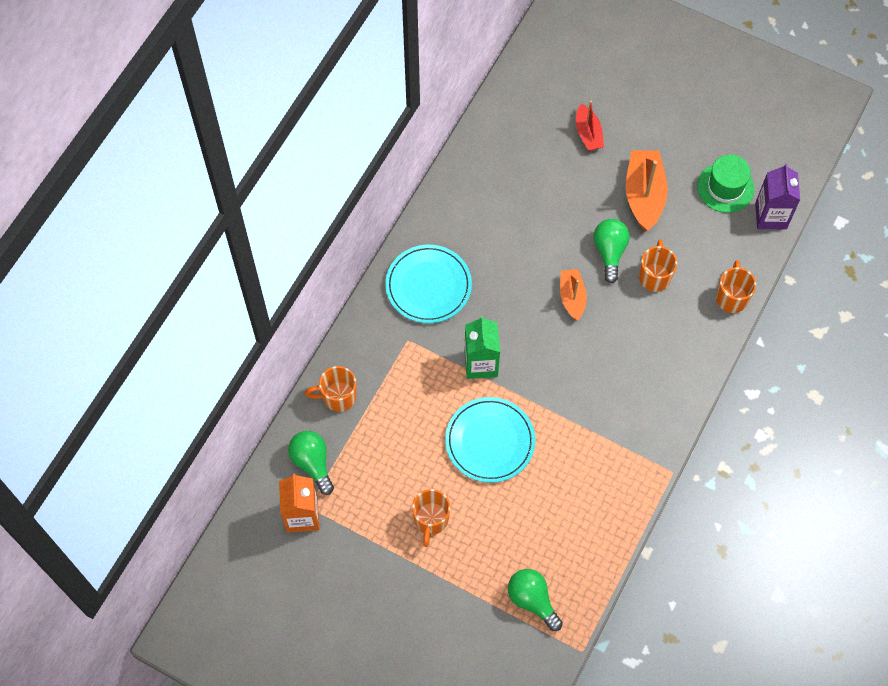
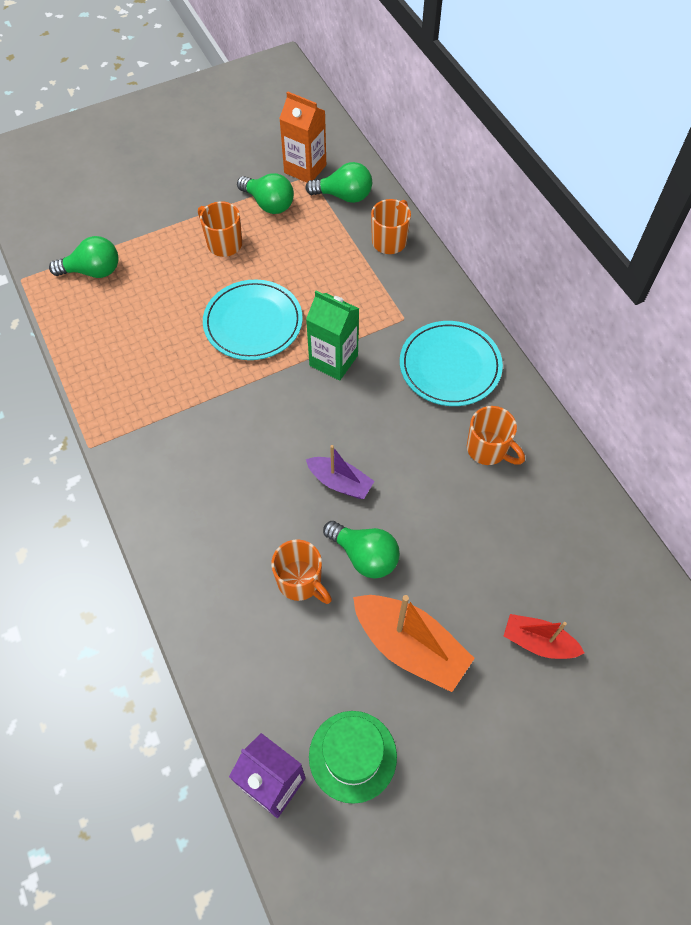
camera: 125 degrees right, 5 degrees down
orange boat [560,269,587,321] -> purple boat [306,445,374,499]
orange mug [716,260,756,313] -> orange mug moved to [467,406,525,465]
none -> green light bulb [237,173,294,214]

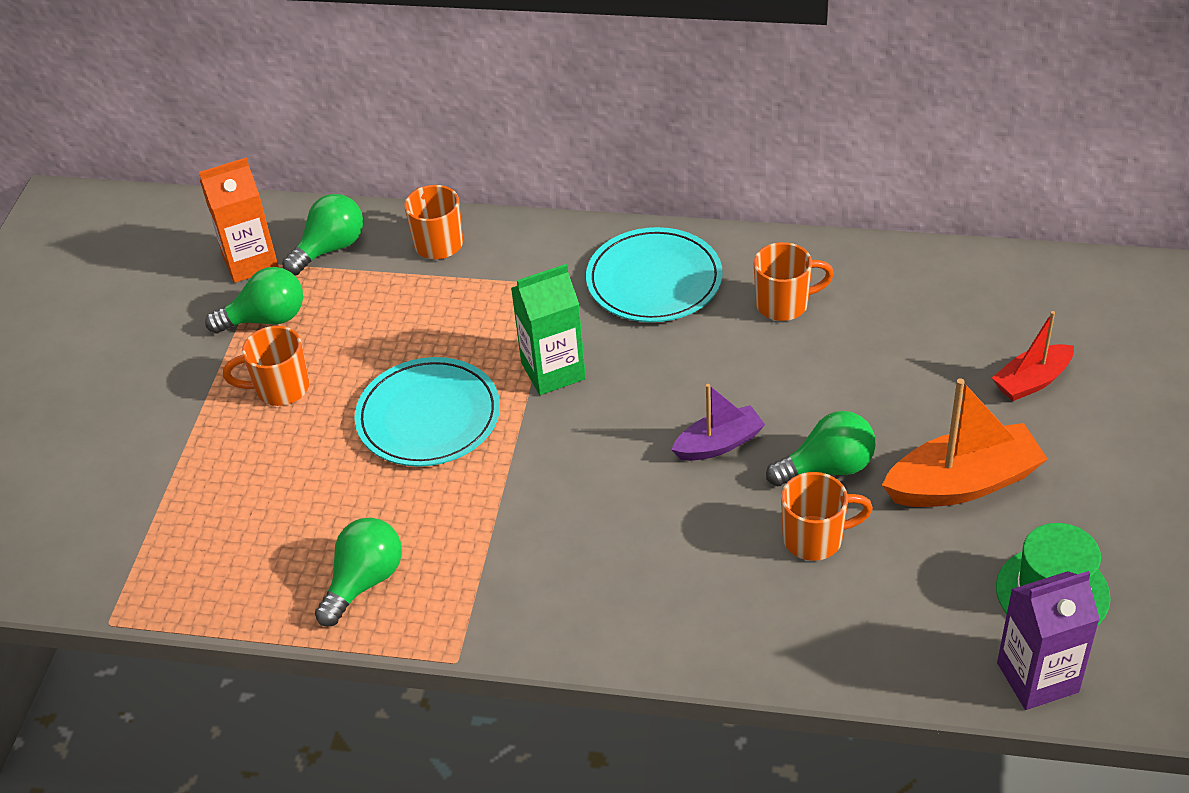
camera: 50 degrees left, 15 degrees down
green light bulb [49,236,119,278] -> green light bulb moved to [315,518,402,627]

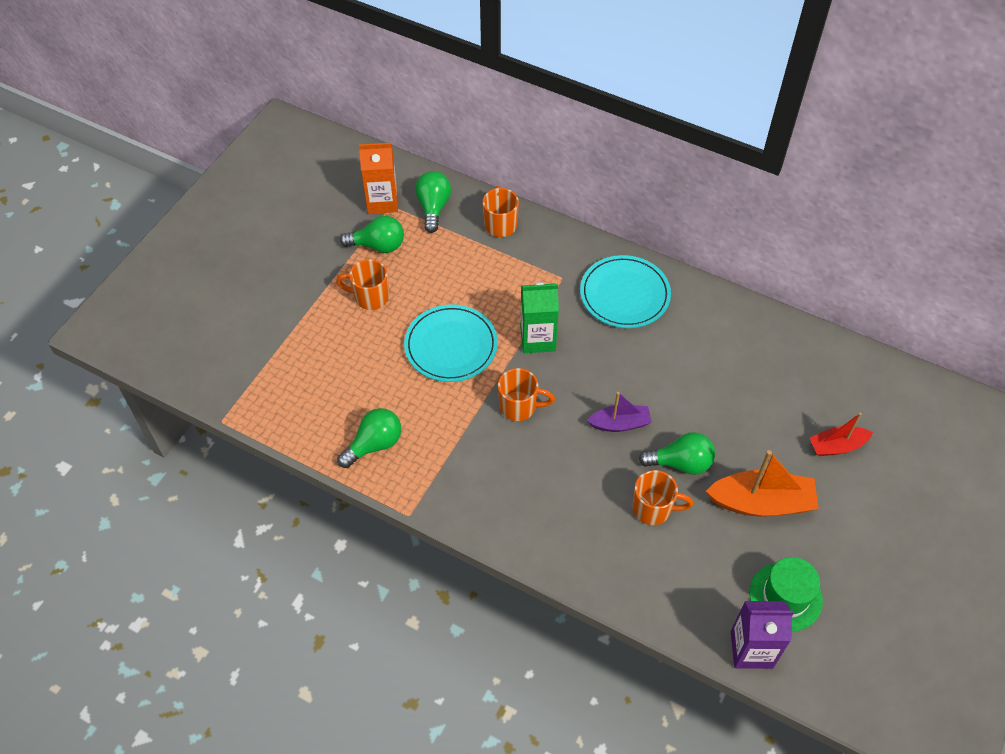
camera: 15 degrees right, 10 degrees up
green light bulb [282,194,363,275] -> green light bulb turned 60 degrees counterclockwise [415,171,451,233]
orange mug [754,242,834,321] -> orange mug moved to [498,368,555,421]

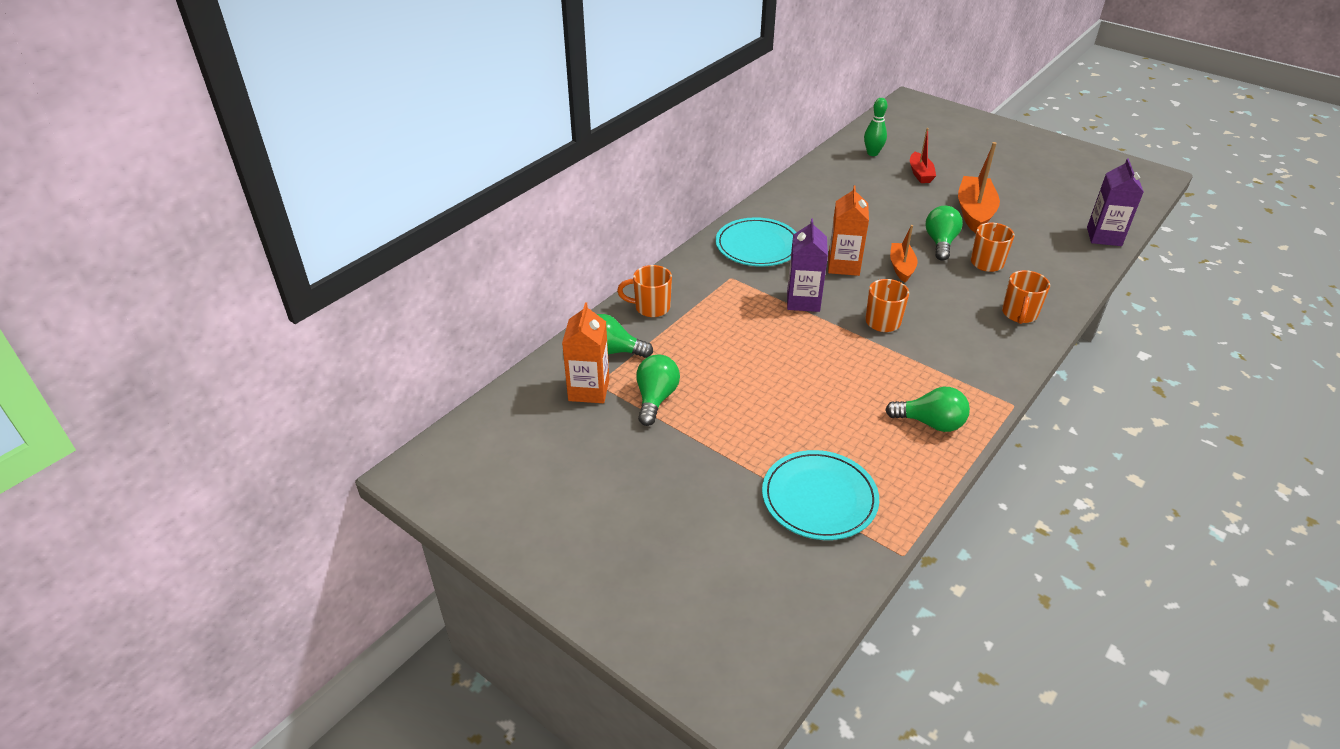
camera: 80 degrees left, 15 degrees down
orange mug [336,259,389,310] -> orange mug moved to [1002,270,1050,324]
green light bulb [337,408,401,468] -> green light bulb turned 135 degrees clockwise [885,387,970,432]
turquoise plate [404,304,498,382] -> turquoise plate moved to [762,450,879,540]
green carton [520,282,559,353] -> purple carton [787,219,828,312]
purple boat [587,392,652,432] -> orange boat [890,225,917,282]
green hat [749,557,823,632] -> none
none -> orange carton [828,185,869,276]
none -> green bowling pin [864,98,887,156]

